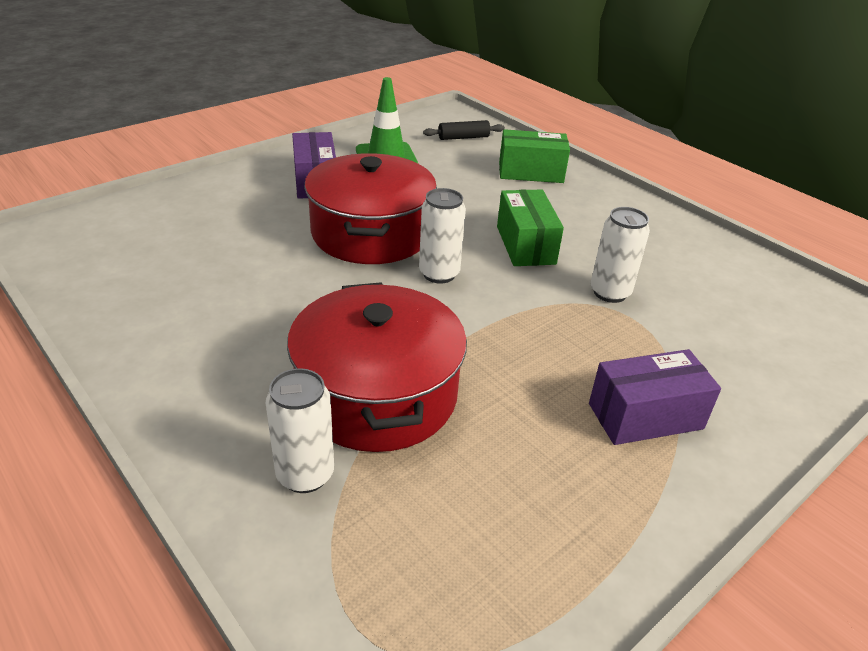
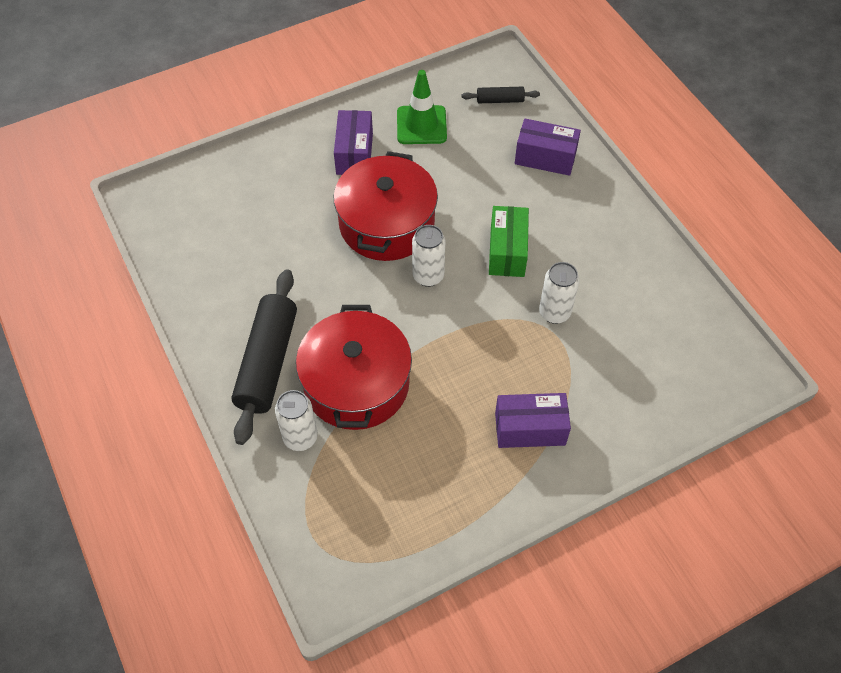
camera: 15 degrees right, 20 degrees up
green box [499,129,570,183] -> purple box [515,119,581,176]
none -> black rolling pin [231,269,297,445]

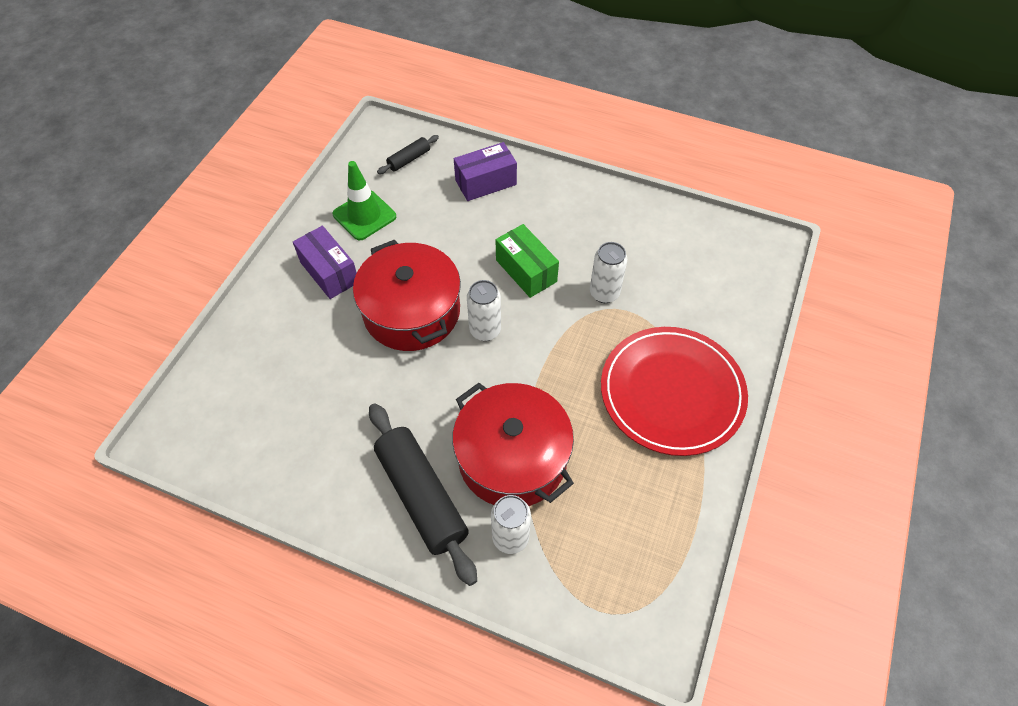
camera: 40 degrees left, 0 degrees up
purple box [495,393,571,448] -> red plate [601,327,748,456]

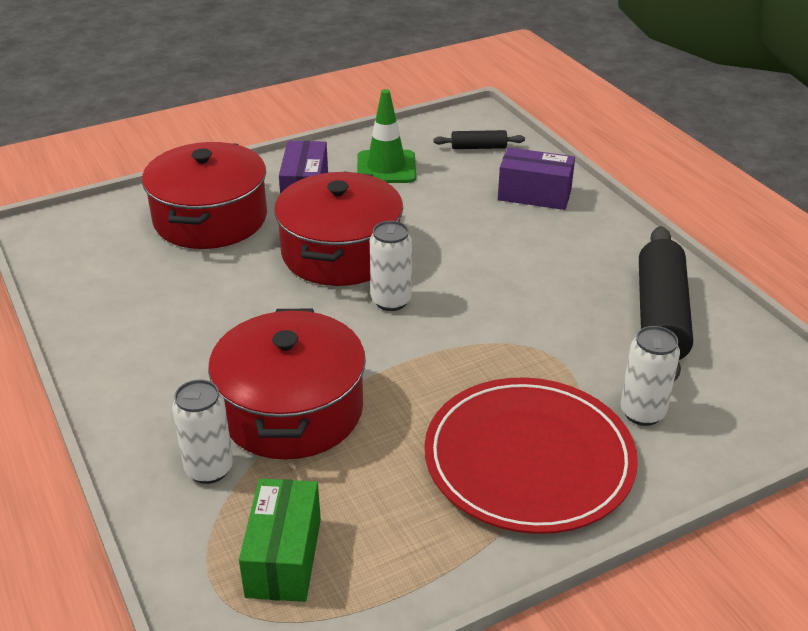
camera: 40 degrees right, 20 degrees down
black rolling pin [369,403,477,586] -> black rolling pin moved to [639,226,693,382]
green box [496,224,559,298] -> green box moved to [239,478,321,602]
white can [590,242,627,303] -> white can moved to [620,326,680,426]
none -> red pot [142,142,267,249]

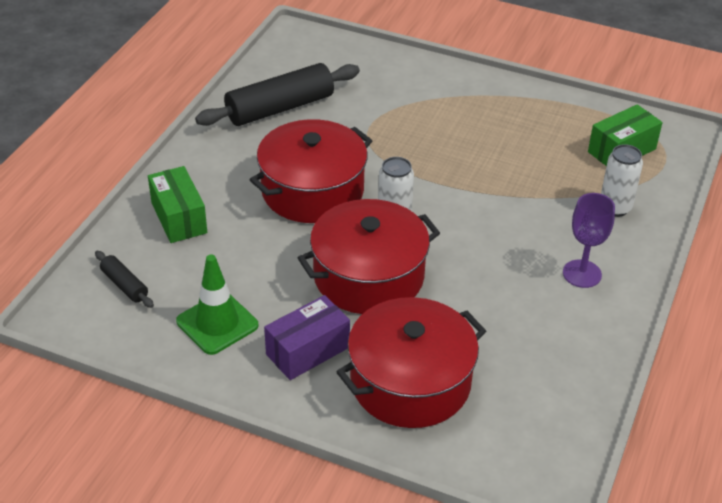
camera: 130 degrees left, 5 degrees up
red pot [208,309,366,460] -> red pot moved to [250,119,372,223]
red plate [424,378,638,534] -> none
purple box [498,147,575,210] -> green box [148,166,207,243]
white can [620,326,680,426] -> none
none -> purple goblet [563,193,615,288]

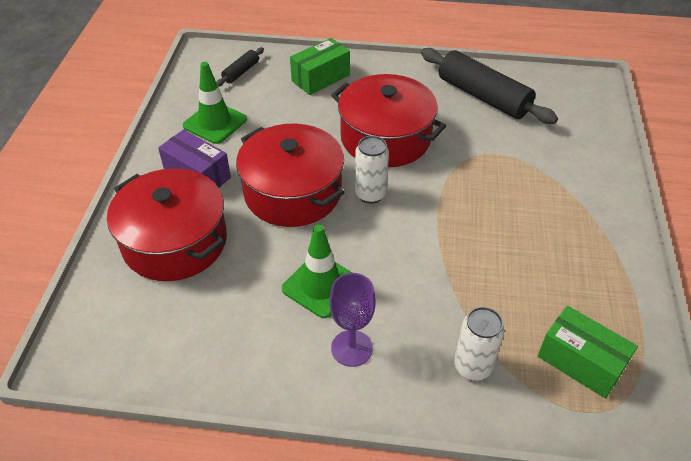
camera: 75 degrees right, 5 degrees up
none -> green traffic cone [282,225,352,318]

